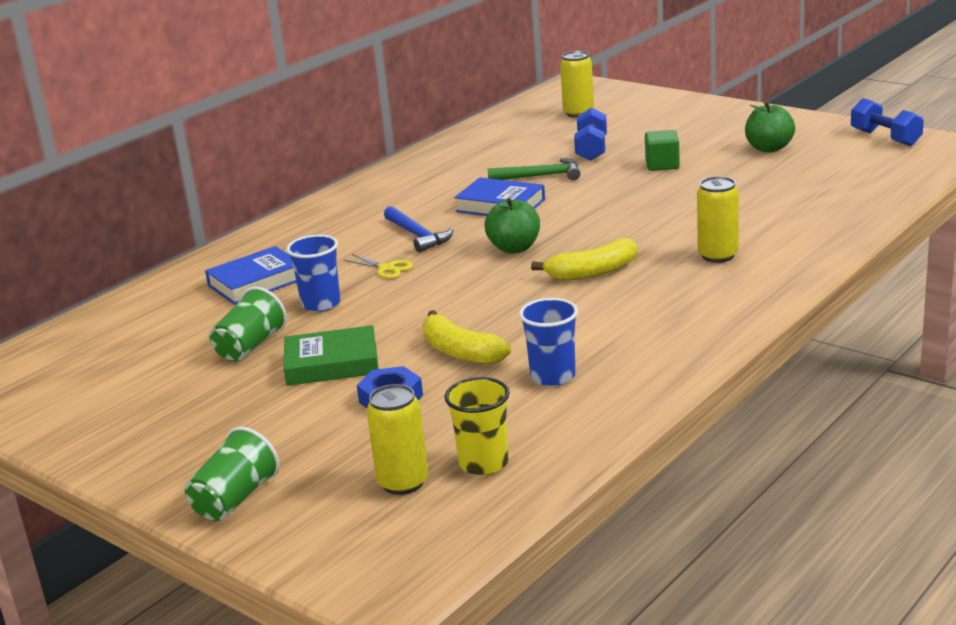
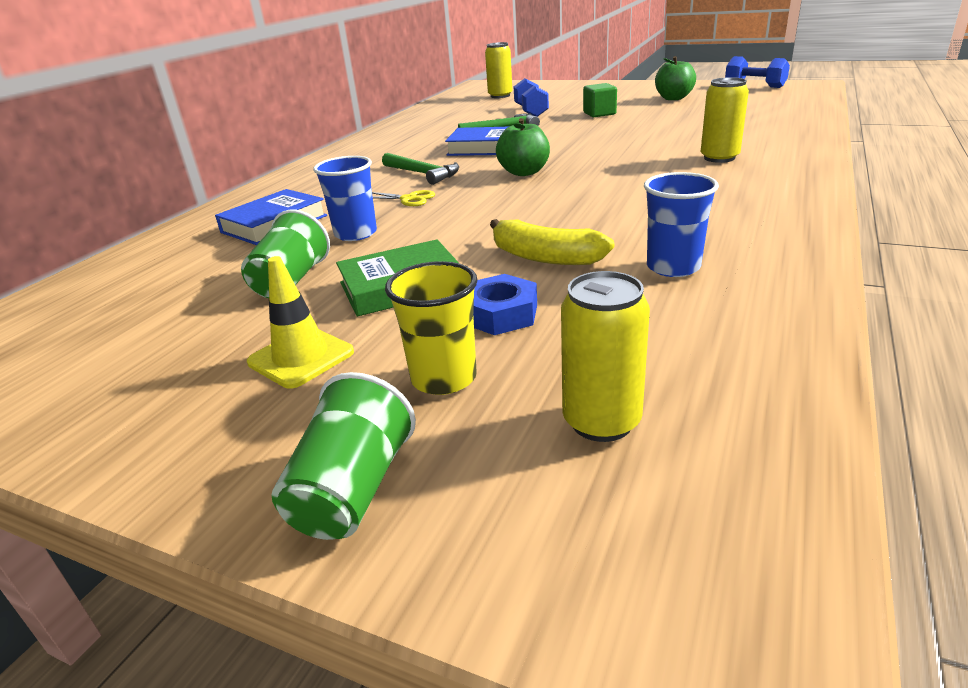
camera: 15 degrees left, 5 degrees up
blue hammer [384,206,454,253] -> green hammer [382,153,459,185]
yellow cup [444,377,510,475] -> yellow cup moved to [385,261,478,395]
yellow banana [531,238,637,281] -> none
none -> yellow traffic cone [247,256,354,389]

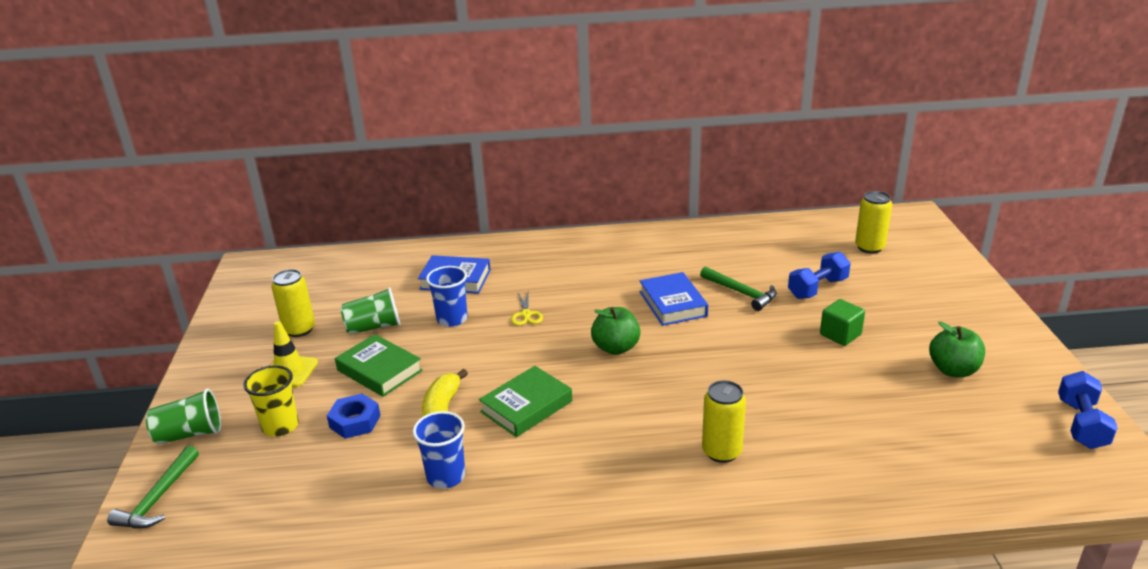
camera: 60 degrees right, 0 degrees up
green hammer [382,153,459,185] -> green hammer moved to [107,446,199,529]
yellow can [561,271,650,442] -> yellow can moved to [271,269,315,337]
none -> green book [479,366,572,437]

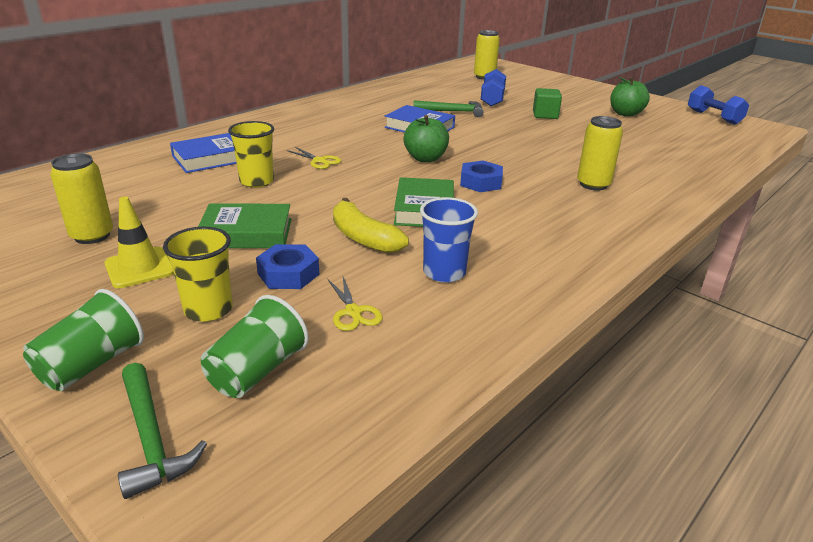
camera: 45 degrees left, 0 degrees up
green cup [340,287,400,335] -> green cup moved to [201,295,309,398]
blue cup [426,266,468,327] -> yellow cup [228,121,274,188]
none -> yellow scissors [327,277,383,331]
none -> blue nut [460,161,503,192]

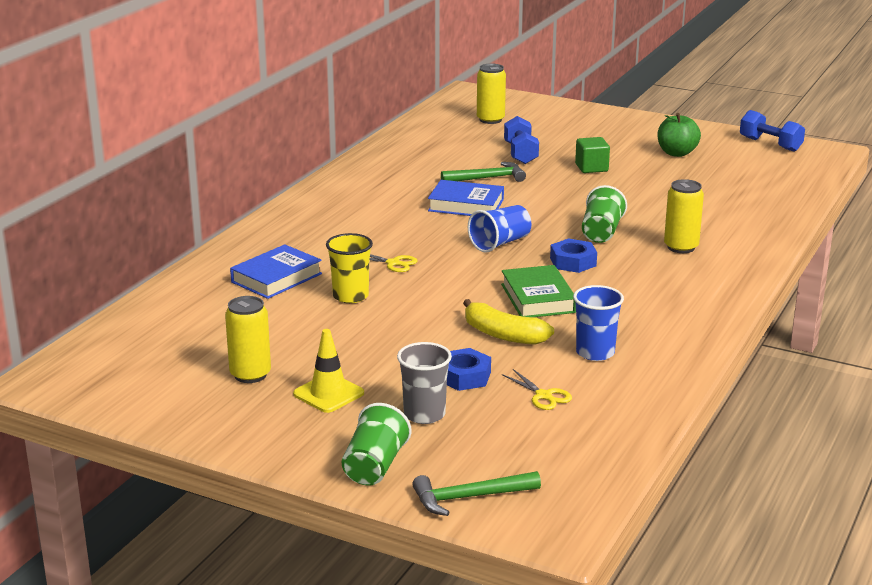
camera: 15 degrees left, 5 degrees down
green hammer [118,363,207,499] -> green hammer turned 120 degrees clockwise [412,471,541,516]
yellow cup [163,227,233,322] -> grey cup [397,342,452,424]
green book [198,203,291,248] -> none
green cup [201,295,309,398] -> green cup moved to [582,185,627,243]
green apple [404,115,449,162] -> blue cup [468,205,532,253]

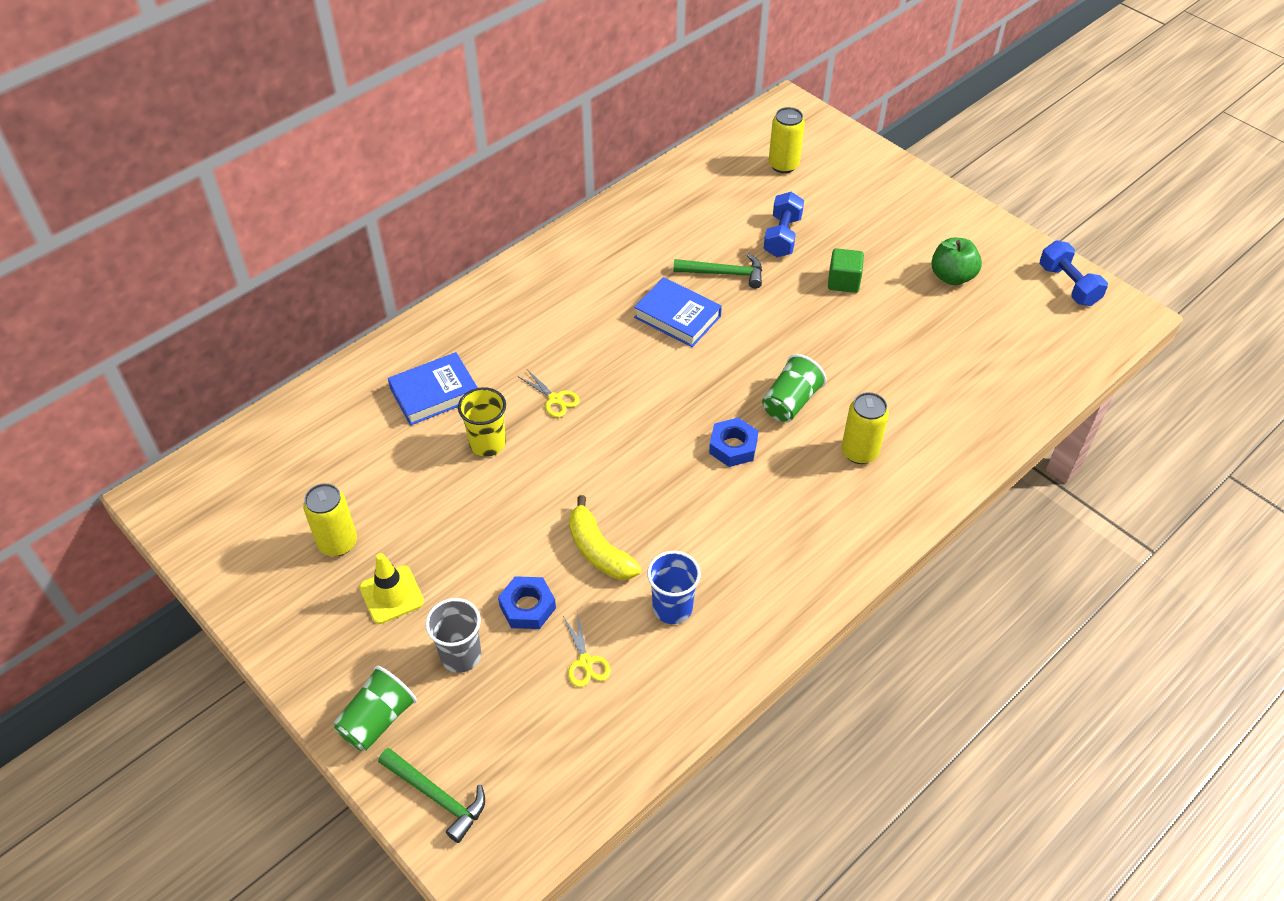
camera: 20 degrees right, 25 degrees up
green hammer [412,471,541,516] -> green hammer turned 150 degrees counterclockwise [378,748,485,843]
blue cup [468,205,532,253] -> none
green book [501,265,576,317] -> none

